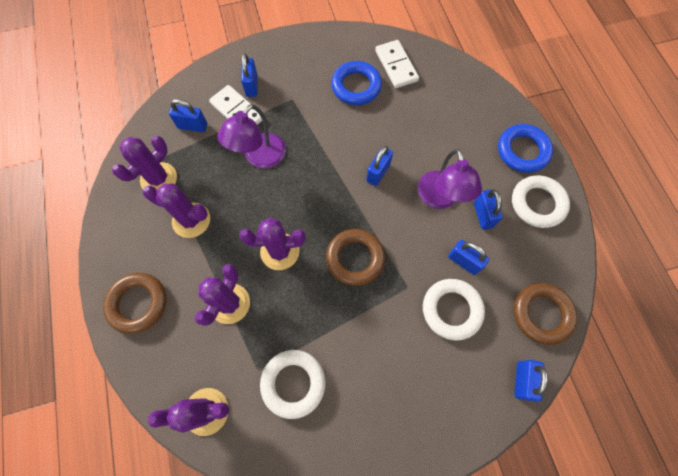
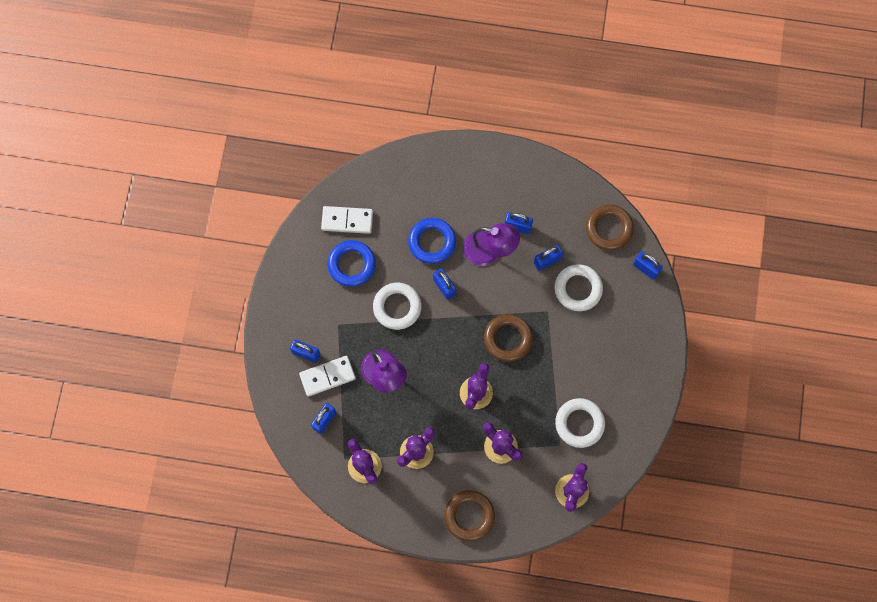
camera: 65 degrees left, 5 degrees up
blue ring [498,124,553,173] -> blue ring moved to [408,218,456,264]
white ring [512,175,570,228] -> white ring moved to [373,283,422,330]

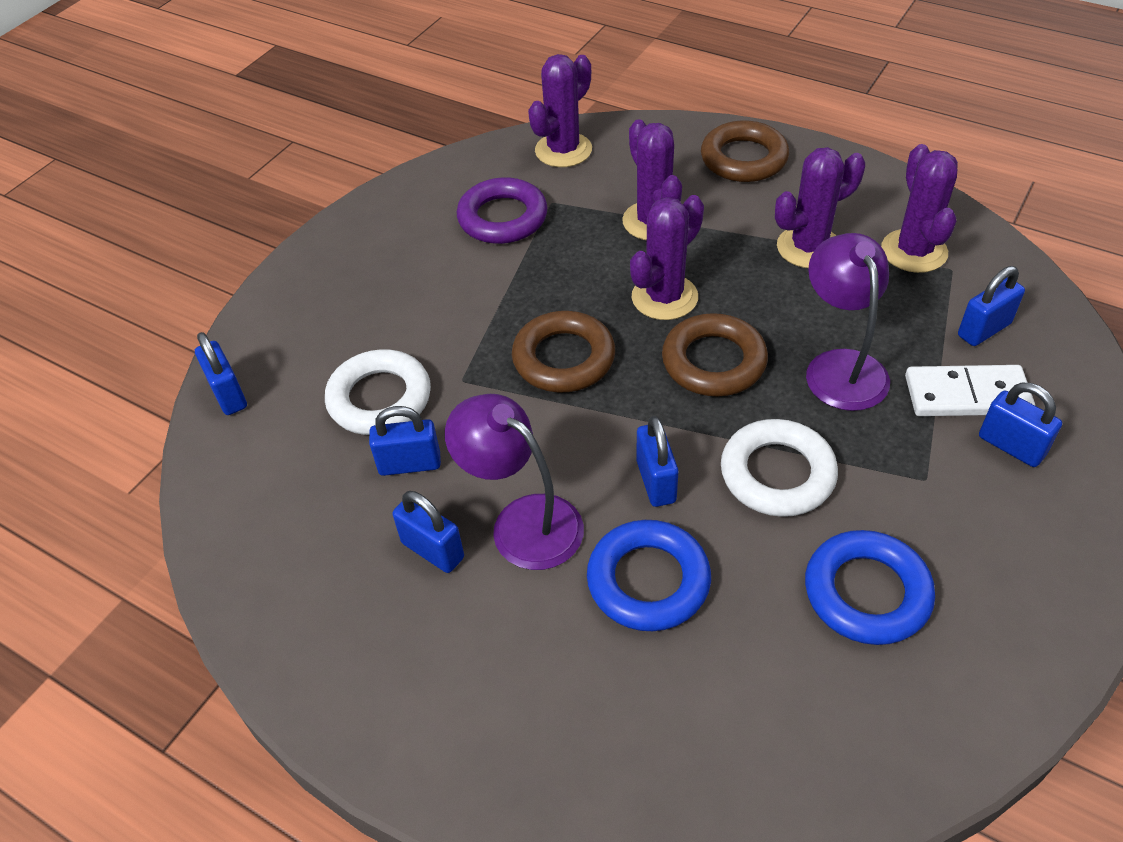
camera: 155 degrees left, 25 degrees down
white domino [321,206,373,234] -> none
white ring [555,398,605,448] -> purple ring [457,177,548,244]
brown ring [586,205,634,251] -> brown ring moved to [662,313,768,396]

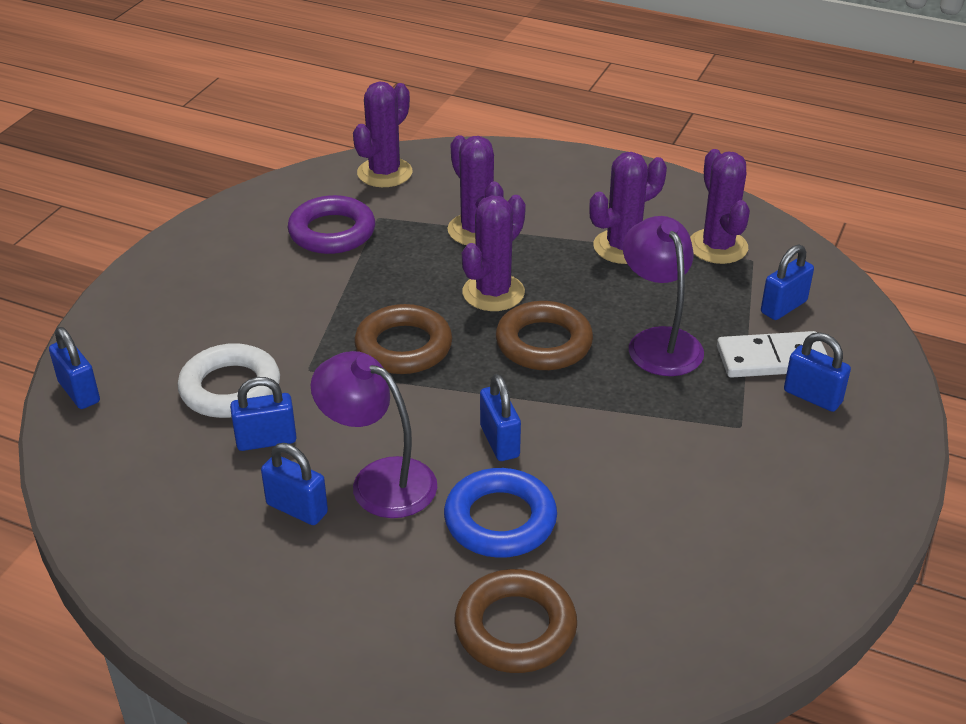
camera: 10 degrees left, 10 degrees down
brown ring [701,120,789,182] -> brown ring moved to [454,569,577,673]
white ring [721,419,838,517] -> none
blue ring [805,530,935,645] -> none

